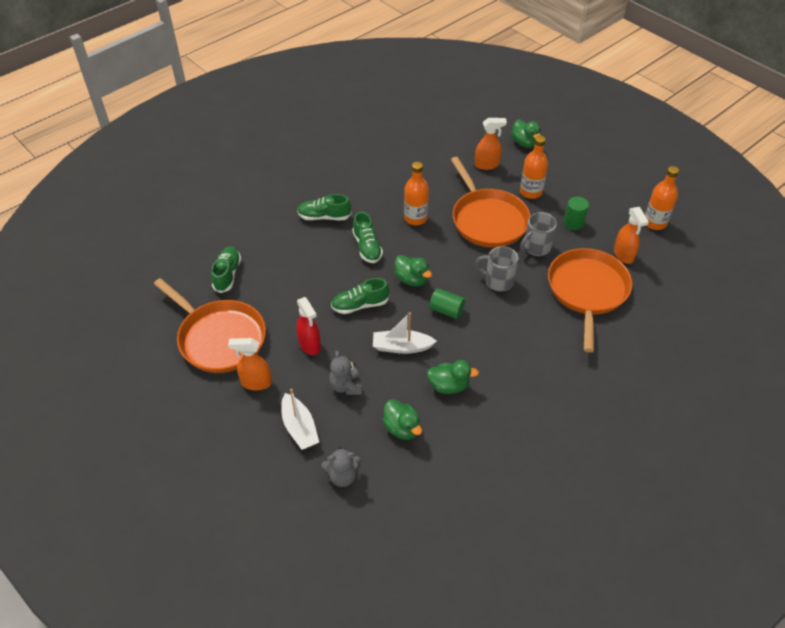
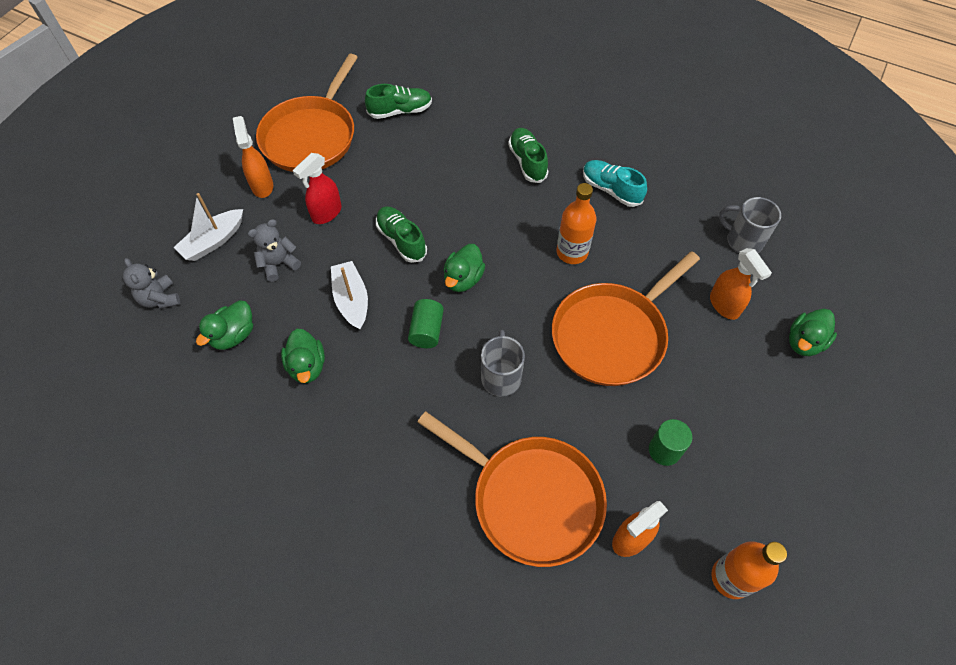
camera: 70 degrees right, 10 degrees up
green shoe [352,212,383,263] -> none
orange bottle [520,136,548,199] -> none
grey mug [520,212,557,256] -> grey mug moved to [719,197,781,253]
orange pan [548,248,632,352] -> orange pan turned 45 degrees clockwise [418,411,607,567]
none -> turquoise shoe [583,160,647,207]

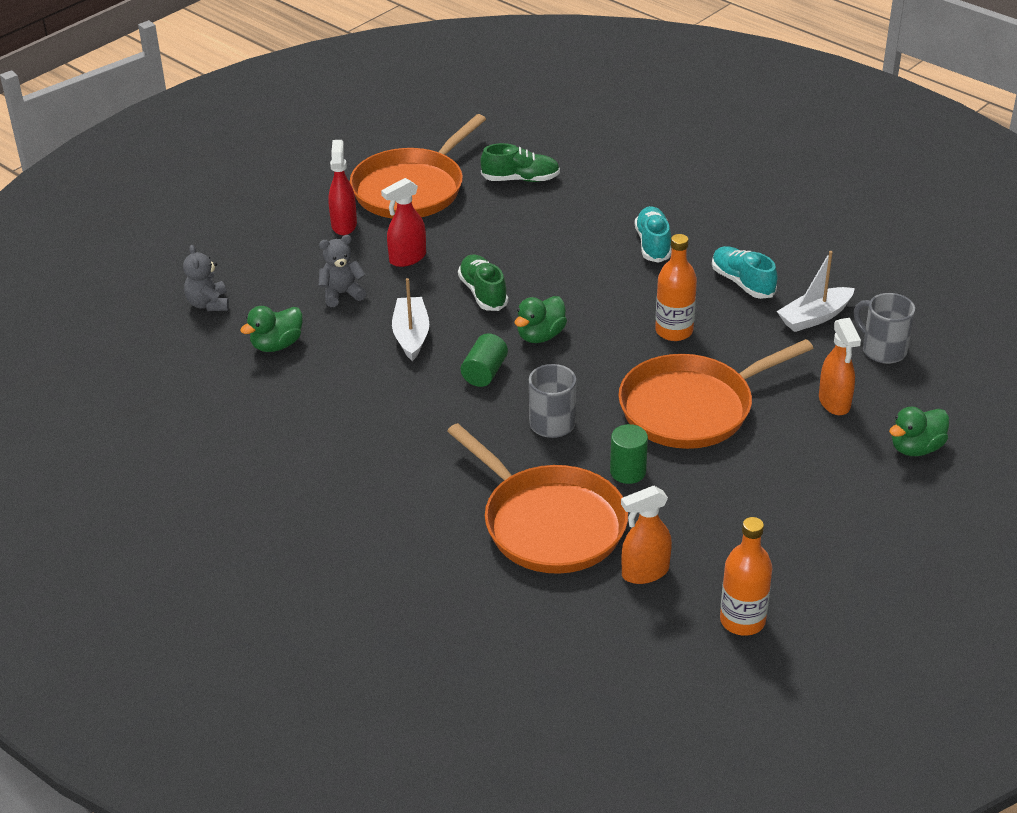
camera: 15 degrees right, 20 degrees down
white boat [173,193,243,261] -> white boat moved to [777,251,855,332]
orange spray bottle [233,116,273,198] -> red spray bottle [328,140,357,235]
green duck [281,329,325,383] -> none
green shoe [508,128,549,183] -> turquoise shoe [635,206,672,263]
green cylinder [649,419,692,466] -> green cylinder moved to [610,424,648,484]

